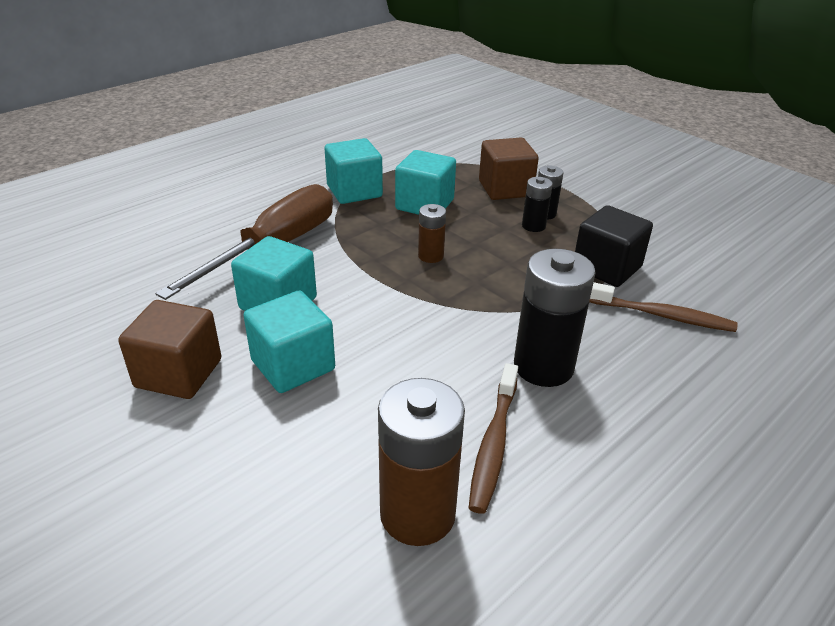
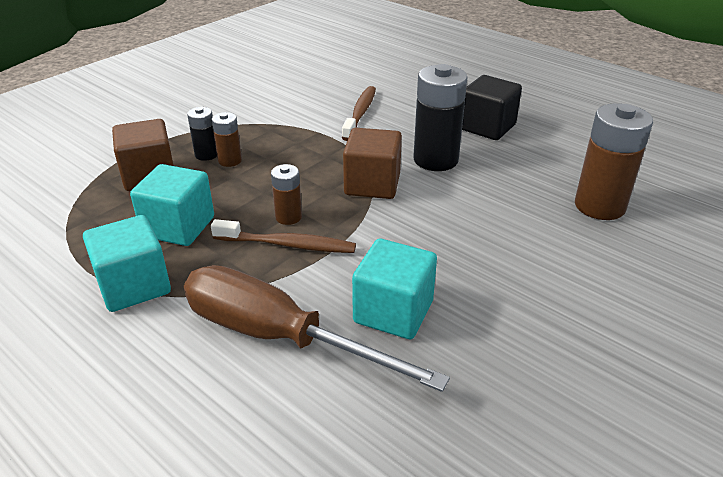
camera: 95 degrees left, 0 degrees up
brown cube [118,300,221,399] -> brown cube moved to [343,128,402,199]
turquoise cube [243,290,335,393] -> none
brown toothbrush [469,363,518,514] -> brown toothbrush moved to [211,219,356,253]
black battery [522,177,553,232] -> brown battery [212,112,242,167]
black cube [575,205,653,287] -> black cube moved to [462,75,522,140]

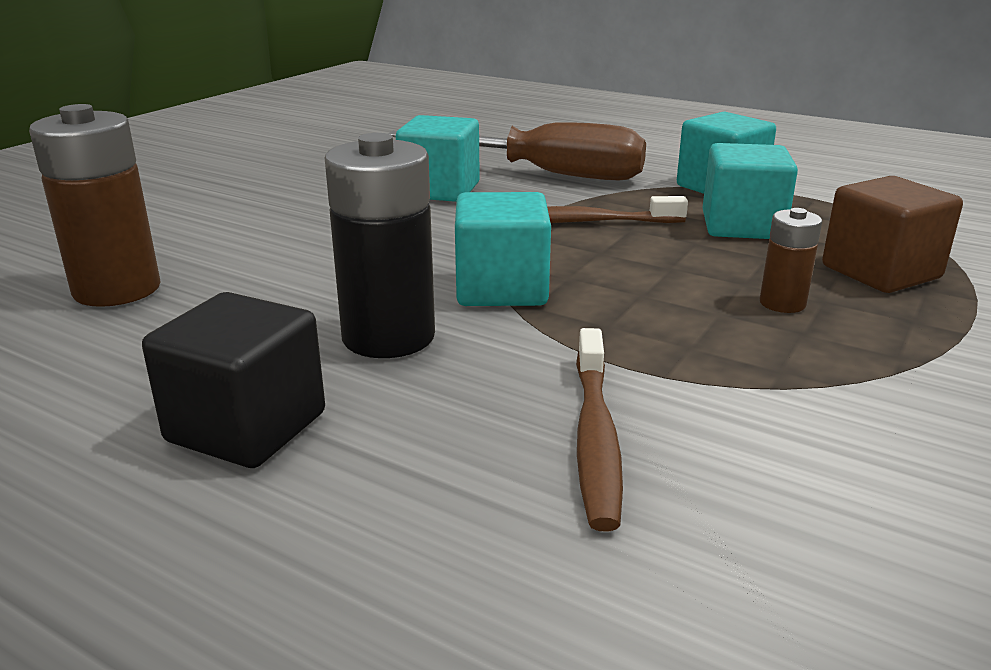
camera: 170 degrees right, 10 degrees down
black battery [187,107,217,161] -> none
brown battery [271,164,302,225] -> none
brown cube [343,128,402,199] -> turquoise cube [455,192,551,306]

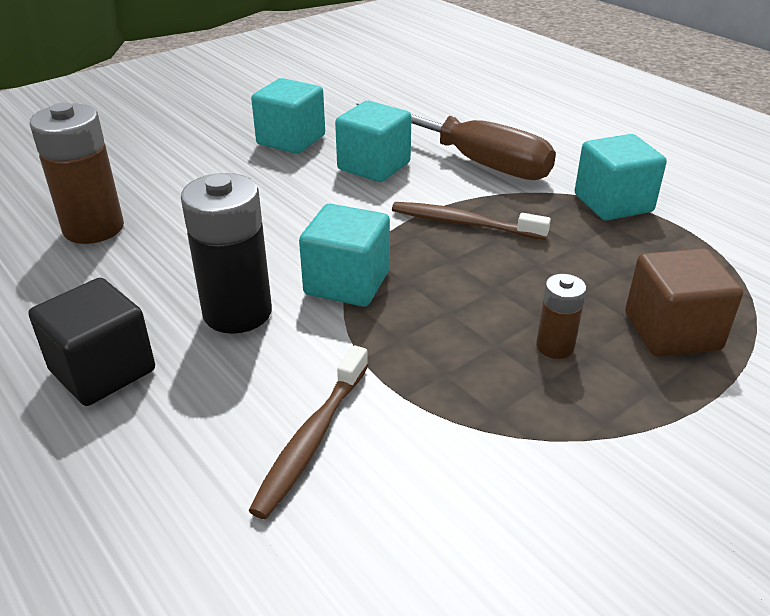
camera: 20 degrees right, 10 degrees up
turquoise cube [702,143,798,239] -> turquoise cube moved to [251,78,325,154]

